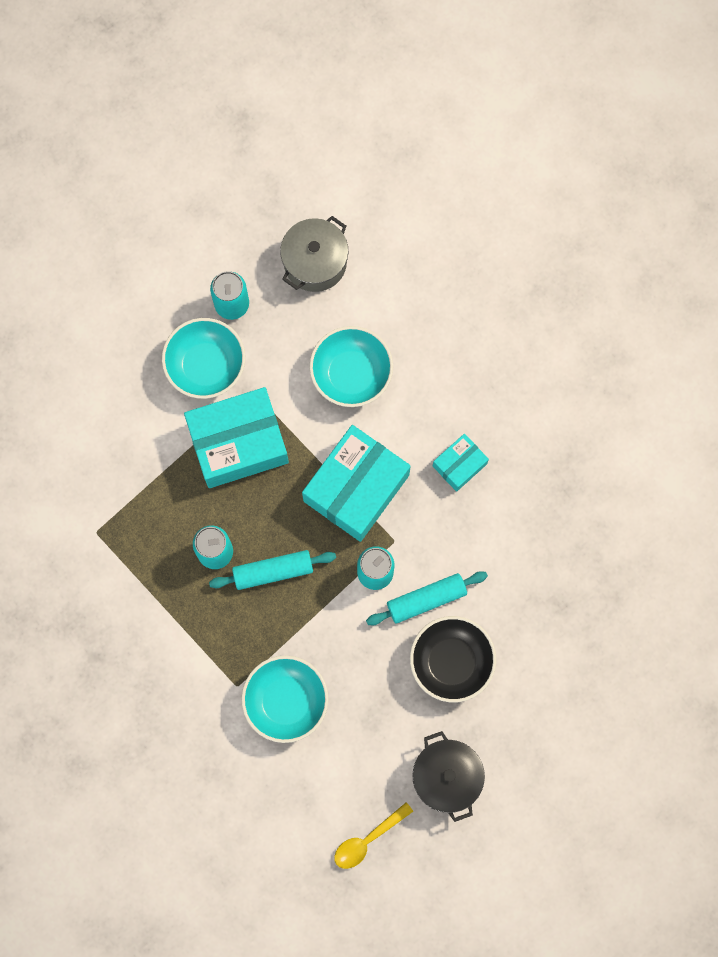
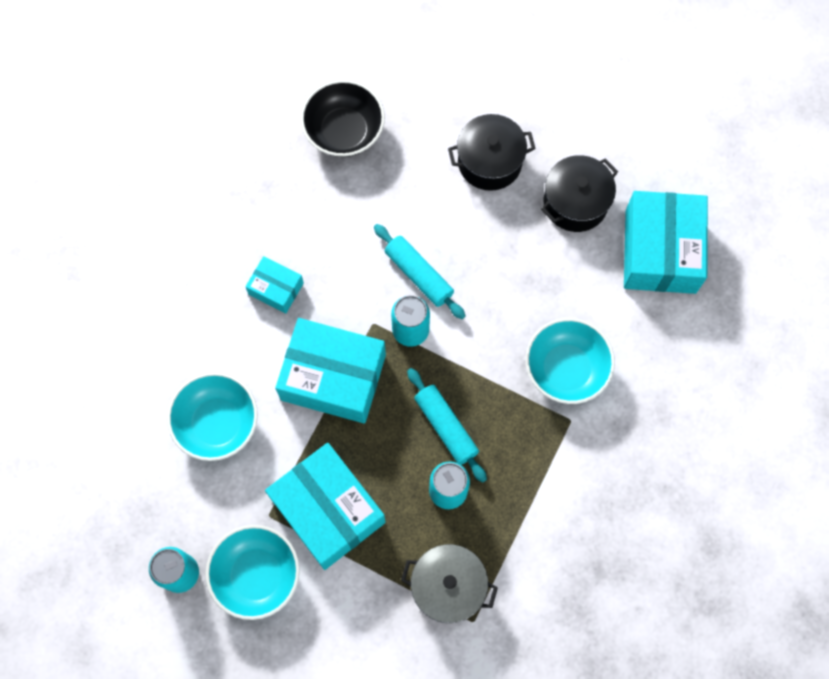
camera: 110 degrees left, 5 degrees down
grey pot [280,216,348,292] -> grey pot moved to [401,544,498,623]
yellow spoon [334,802,413,869] -> turquoise box [624,191,708,294]
black bowl [410,616,496,702] -> black bowl moved to [301,80,385,157]
none -> black pot [448,114,536,191]

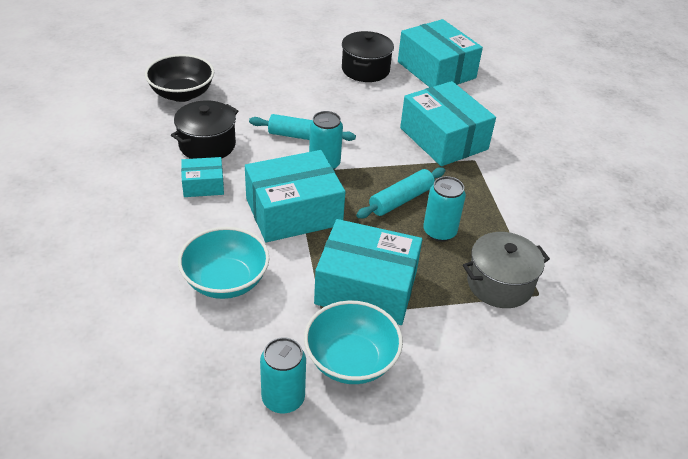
camera: 40 degrees left, 30 degrees down
turquoise rolling pin [407,368,487,483] -> turquoise rolling pin turned 60 degrees counterclockwise [356,167,445,218]
black pot [448,114,536,191] -> black pot moved to [171,100,238,159]
turquoise bowl [525,318,615,404] -> turquoise box [400,81,496,166]

